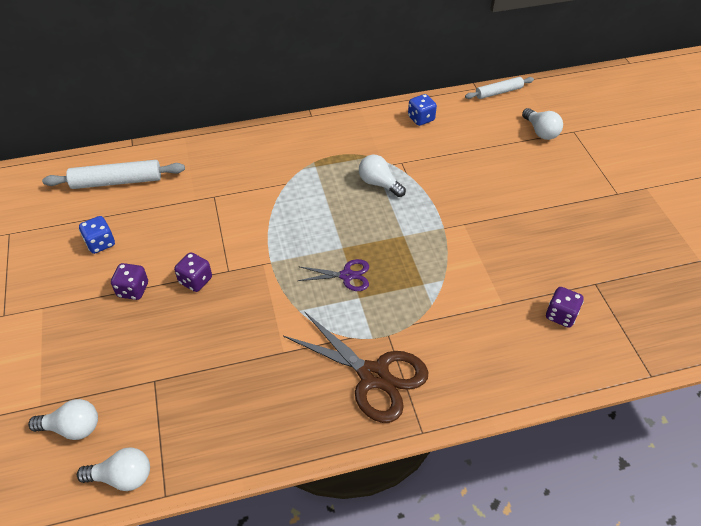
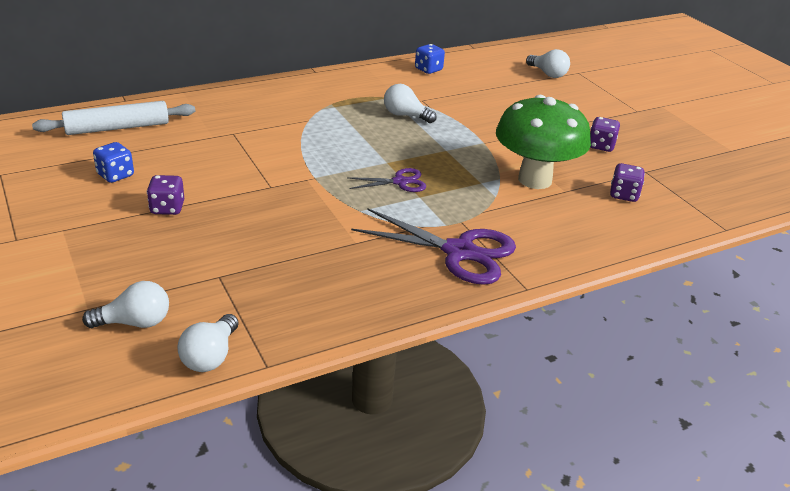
camera: 15 degrees left, 15 degrees down
white light bulb [77,447,150,491] -> white light bulb turned 120 degrees clockwise [177,314,239,372]
purple dice [174,252,212,292] -> purple dice moved to [590,117,620,152]
brown scissors [283,311,429,423] -> purple scissors [351,209,516,285]
white rolling pin [465,77,534,99] -> none
none -> green mushroom [496,95,591,189]

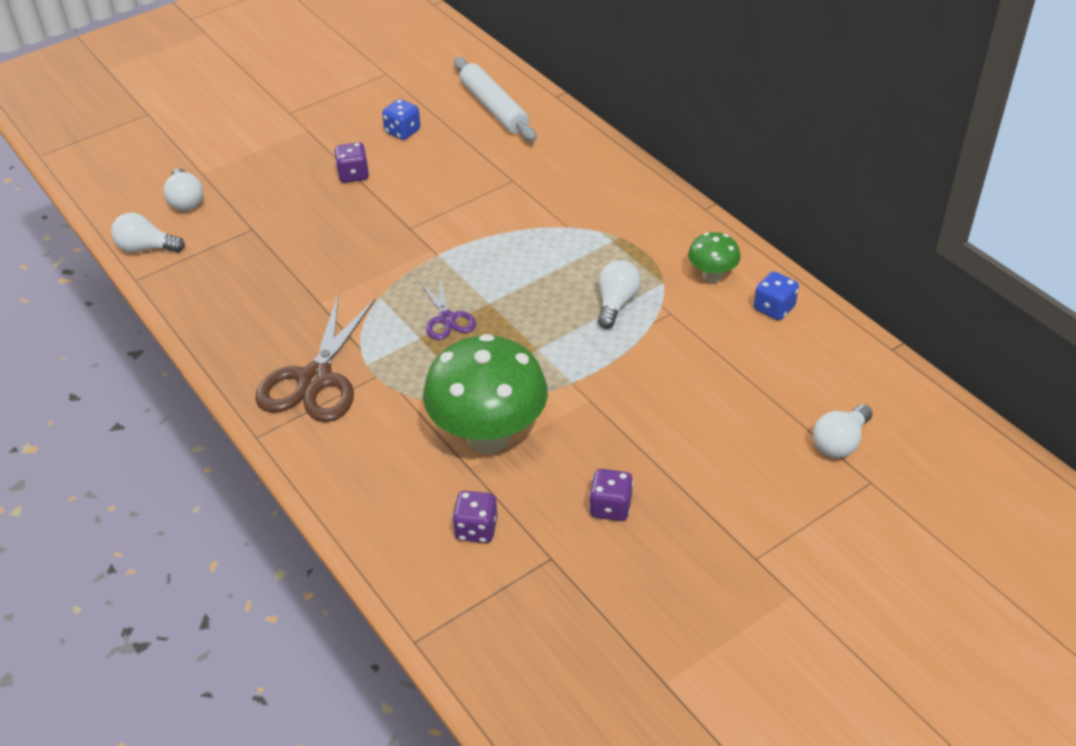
camera: 85 degrees right, 10 degrees up
purple scissors [351,209,516,285] -> brown scissors [255,295,376,422]
none -> green mushroom [688,232,741,283]

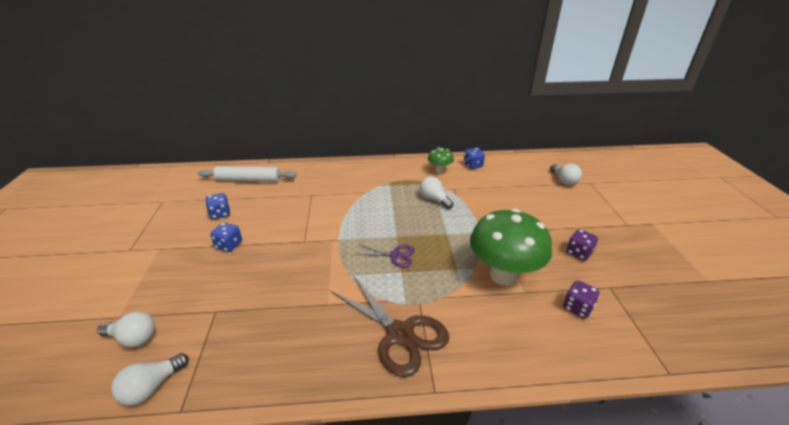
camera: 60 degrees left, 10 degrees down
purple dice [334,142,369,183] -> blue dice [210,223,242,252]

